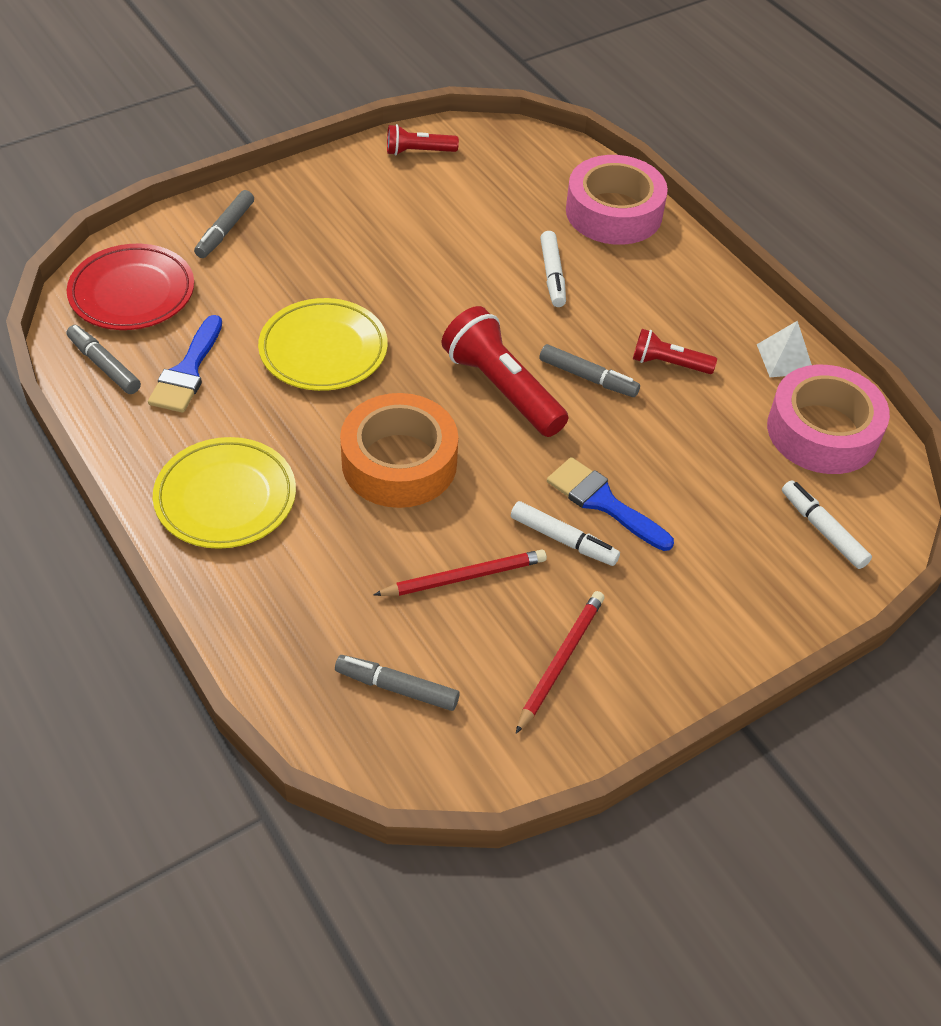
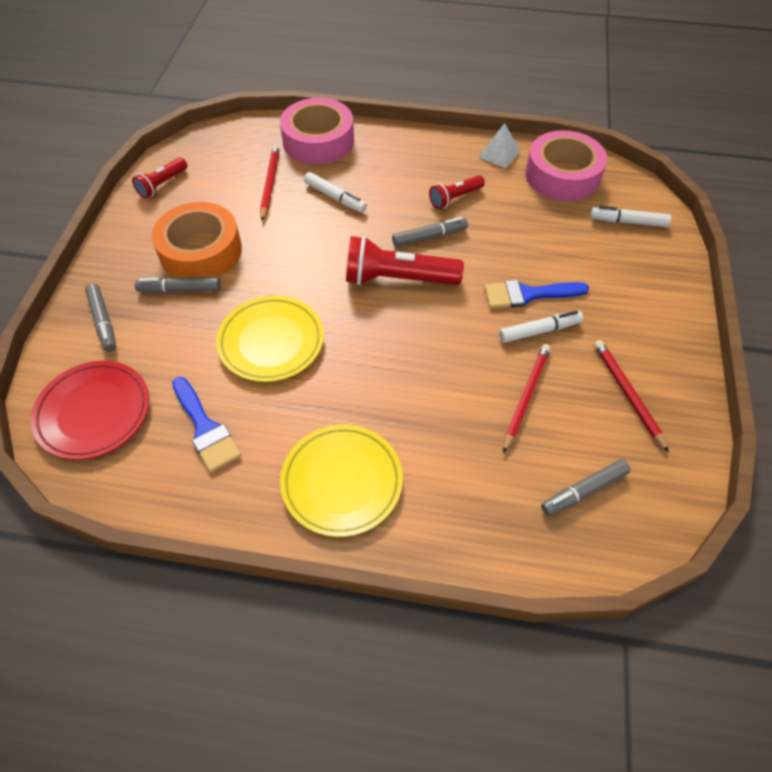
camera: 45 degrees left, 5 degrees up
grey marker [67,325,141,394] -> grey marker moved to [135,277,220,293]
orange tape [340,393,458,508] -> orange tape moved to [152,202,242,278]
none -> red pencil [260,145,280,221]

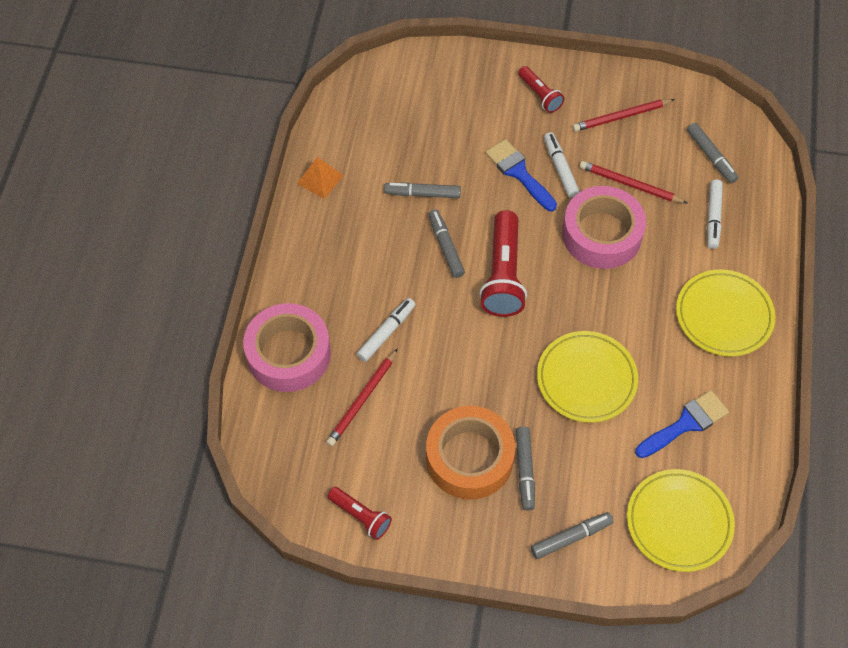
camera: 90 degrees left, 5 degrees up
red plate [31,361,150,460] -> yellow plate [627,469,735,572]
red pencil [260,145,280,221] -> red pencil turned 60 degrees counterclockwise [326,348,398,446]
red flashlight [429,175,485,209] -> red flashlight moved to [518,66,564,113]
white pyramid [478,123,521,168] -> orange pyramid [297,157,344,199]
blue brush [484,280,589,308] -> blue brush turned 150 degrees clockwise [485,139,557,211]
pink tape [525,130,607,201] -> pink tape moved to [562,186,646,269]
white marker [591,206,671,227] -> white marker moved to [707,180,723,249]
none -> grey marker [384,182,461,198]

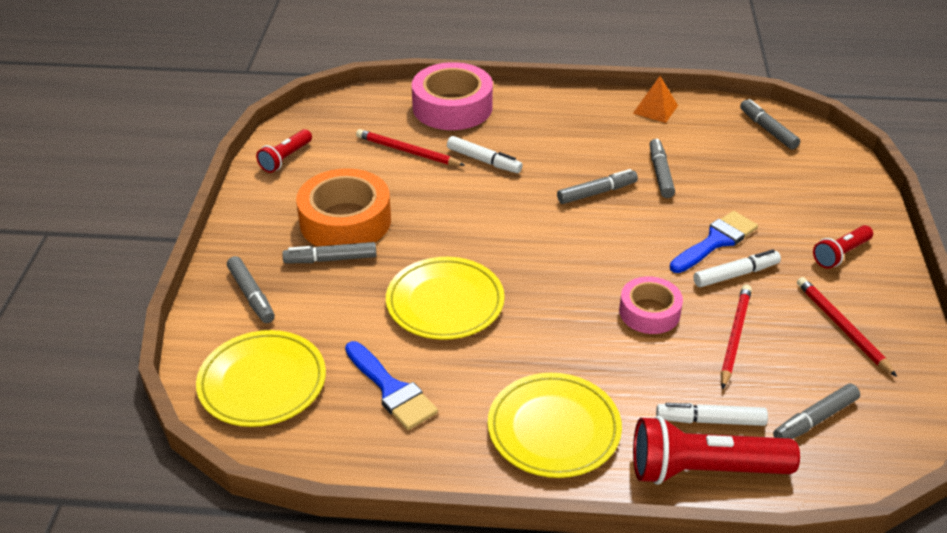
camera: 85 degrees right, 20 degrees down
red flashlight [479,210,527,317] -> red flashlight moved to [633,416,800,485]
pink tape [562,186,646,269] -> pink tape [619,276,683,334], size x0.60
none -> grey marker [740,99,800,149]

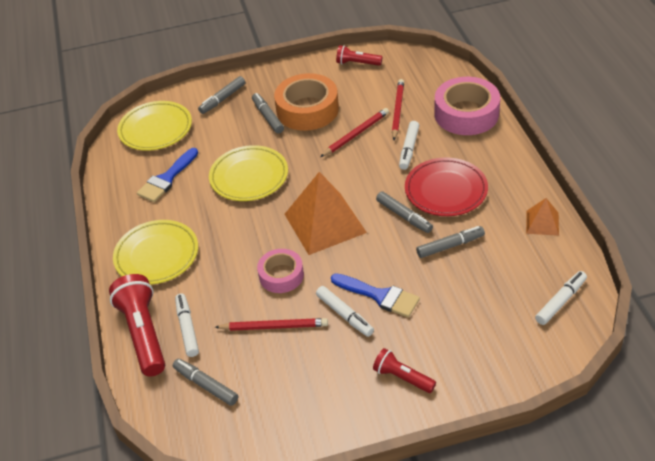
camera: 75 degrees right, 5 degrees up
grey marker [740,99,800,149] -> white marker [535,271,587,325]
red pencil [797,277,897,377] -> red pencil moved to [320,108,389,157]
none -> orange pyramid [284,172,367,255]
none -> red plate [405,157,488,216]

